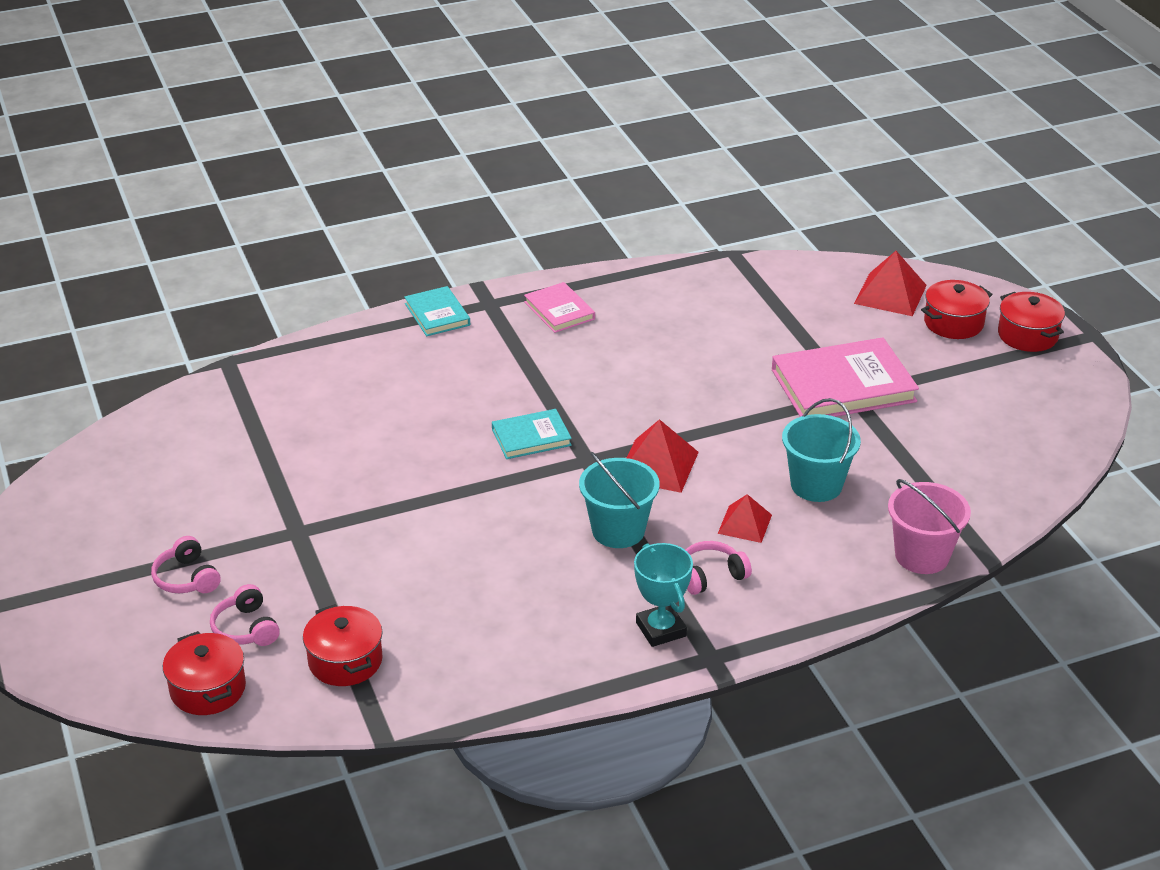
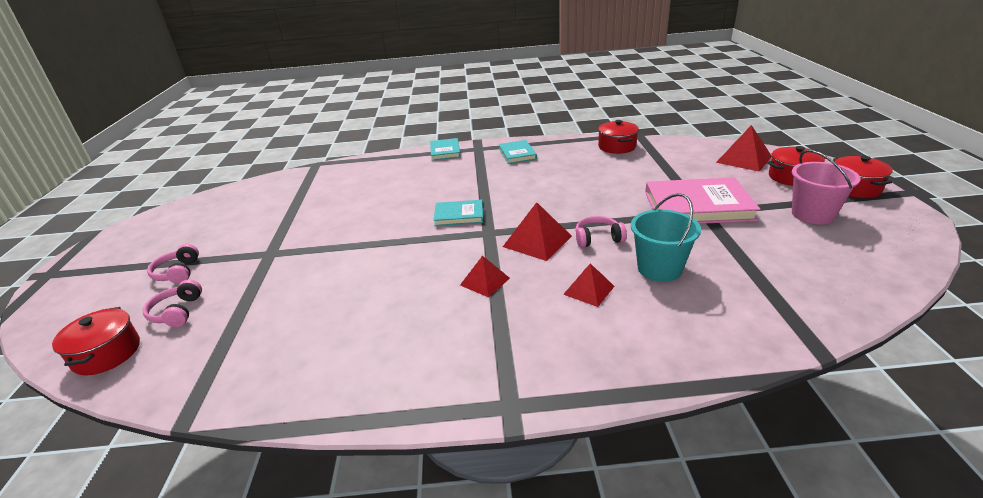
camera: 20 degrees right, 5 degrees down
red pot [303,604,383,686] -> red pot moved to [598,120,639,154]
pink book [524,282,595,333] -> turquoise book [498,140,537,164]
turquoise bucket [579,452,660,548] -> red pyramid [460,256,510,297]
turquoise trophy [634,543,693,647] -> none
pink headphones [686,541,752,595] -> pink headphones moved to [575,216,627,248]
pink bucket [888,479,971,574] -> pink bucket moved to [792,150,861,224]

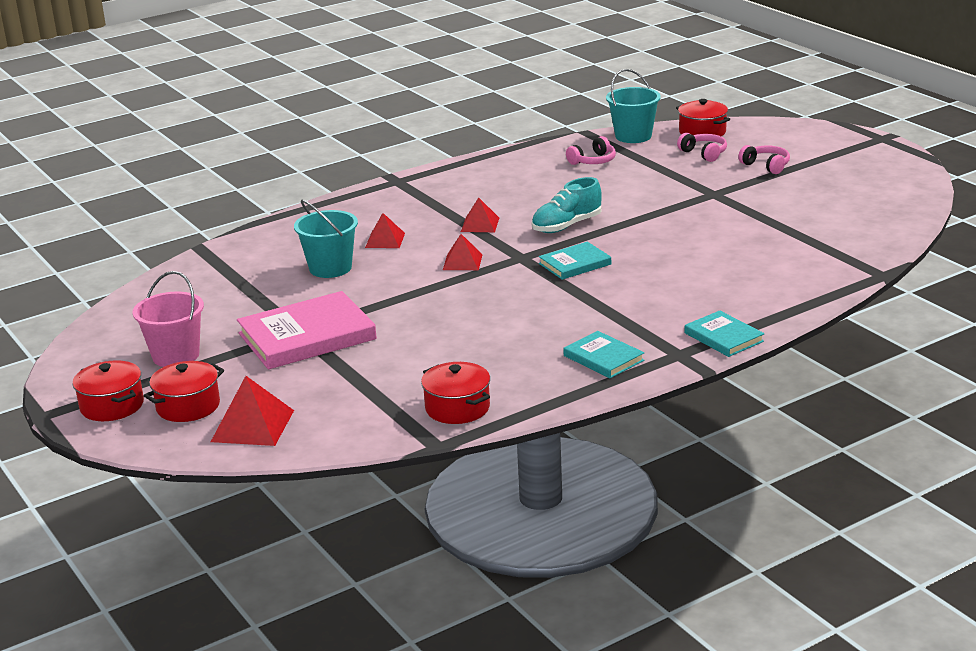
camera: 150 degrees right, 5 degrees down
red pyramid [503,202,572,261] -> red pyramid [443,234,483,270], size x0.65
pink headphones [575,216,627,248] -> pink headphones moved to [566,136,616,165]
none -> turquoise shoe [532,177,602,233]
none -> turquoise bucket [606,69,661,143]

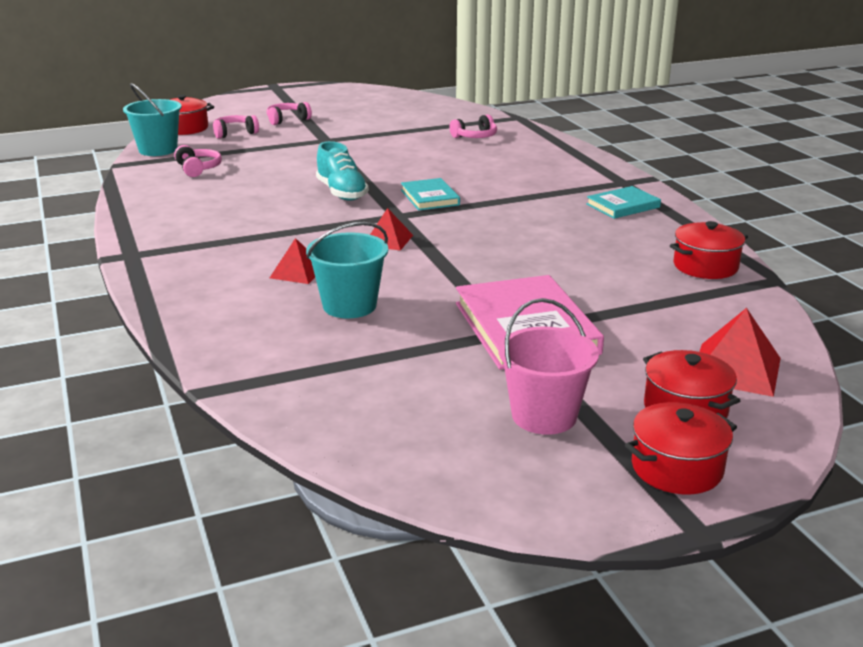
camera: 80 degrees left, 0 degrees up
red pyramid [461,197,499,232] -> none
turquoise book [685,311,764,357] -> none
none -> pink headphones [449,114,497,138]

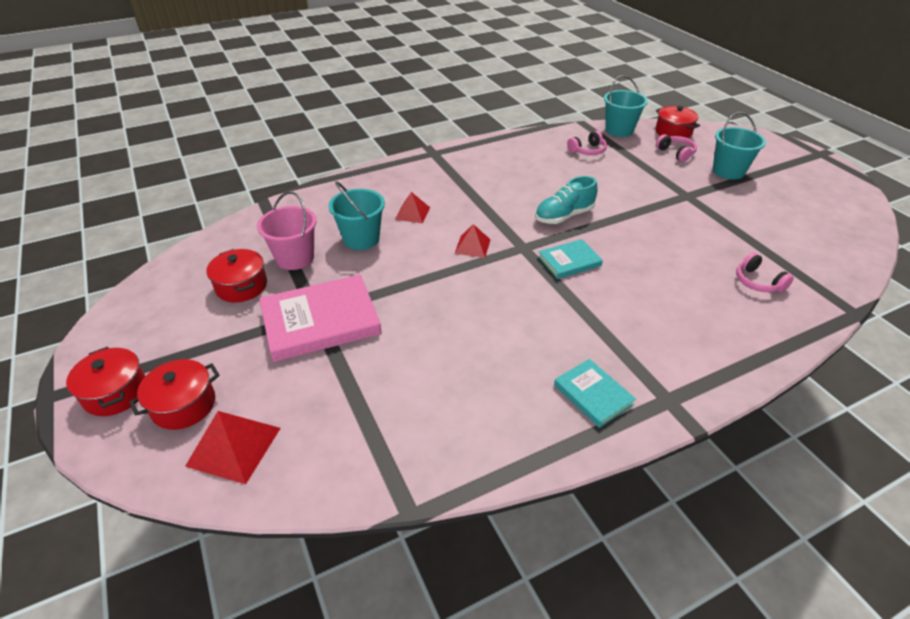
camera: 85 degrees right, 15 degrees up
pink headphones [267,102,312,125] -> turquoise bucket [713,112,766,179]
pink bucket [499,298,599,435] -> pink bucket moved to [257,192,317,270]
red pot [670,221,748,279] -> red pot moved to [206,249,267,303]

